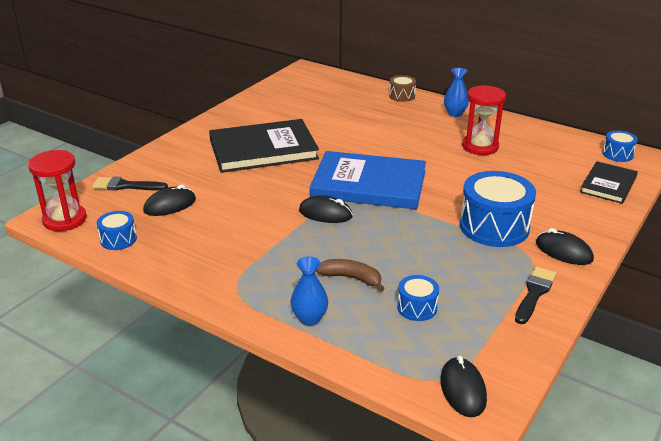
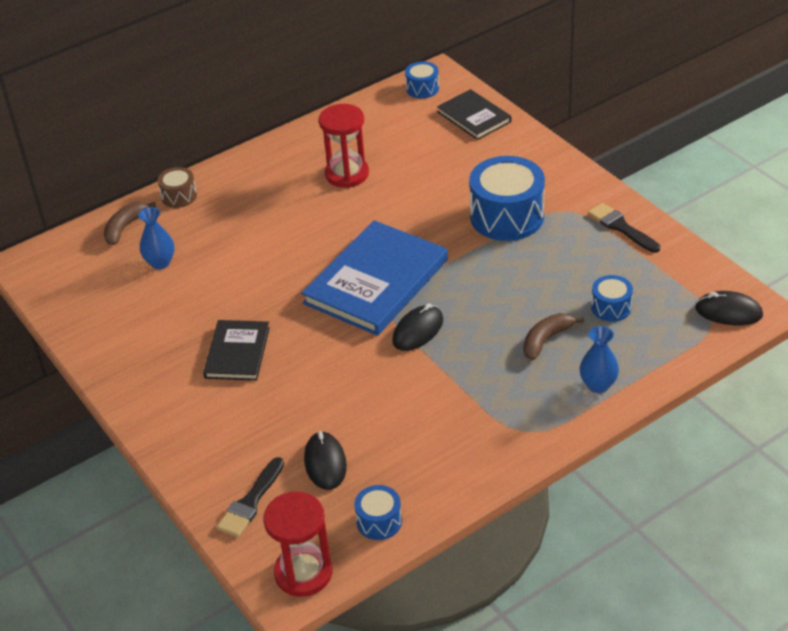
camera: 65 degrees left, 10 degrees up
black book [209,119,319,173] -> black book [203,320,270,381], size x0.56
blue vase [444,68,469,117] -> blue vase moved to [138,207,175,269]
black mouse [536,228,594,265] -> none
none -> brown banana [104,202,156,245]

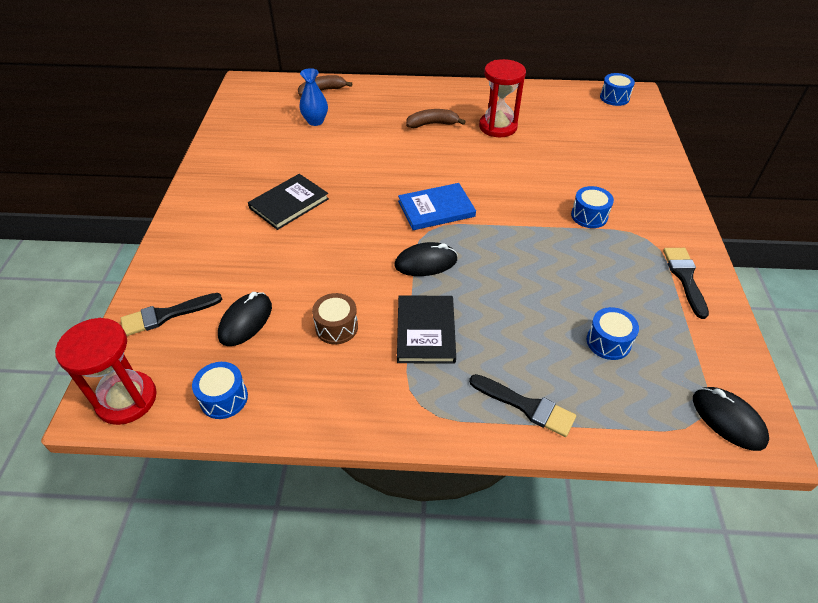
camera: 35 degrees right, 5 degrees up
brown drum [158,167,197,208] -> brown drum moved to [312,293,358,344]
blue book [301,220,448,336] -> blue book [398,183,476,230], size x0.56
black book [437,89,511,140] -> black book moved to [397,295,456,364]
blue drum [469,156,545,241] -> blue drum [571,186,614,228], size x0.50
brown banana [523,313,584,360] -> brown banana moved to [406,109,466,128]
blue vase [580,326,619,393] -> black brush [469,374,576,437]

